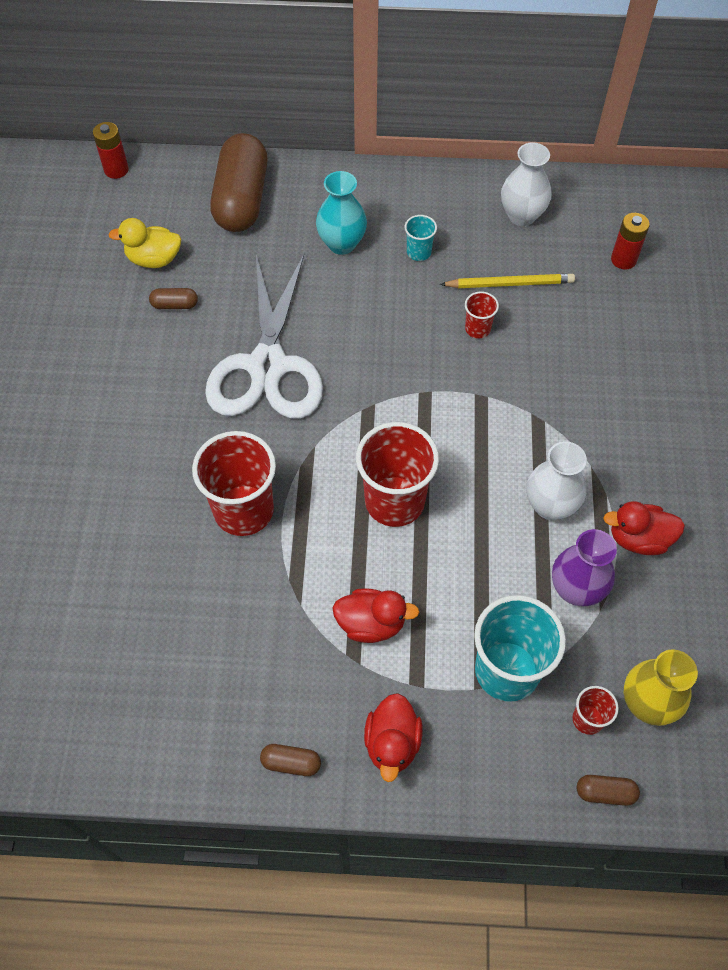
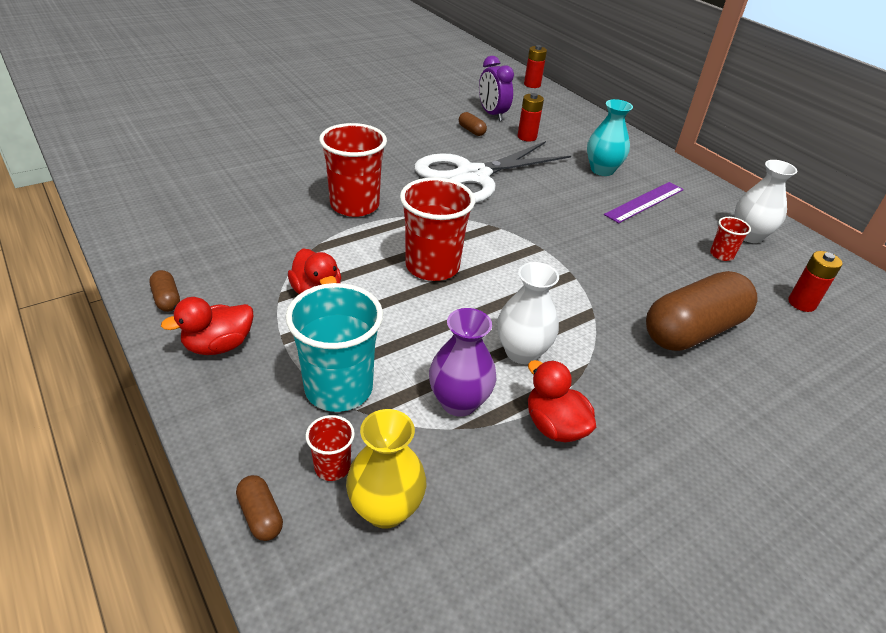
camera: 50 degrees right, 20 degrees down
yellow duck [108,218,181,268] -> purple clock [479,56,514,121]
brown capsule [210,133,268,232] -> brown capsule moved to [646,271,757,351]
turquoise cup [405,215,437,261] -> purple ruler [604,182,684,223]
yellow pencil [440,274,575,288] -> none
red cup [465,292,499,339] -> red cup moved to [710,217,751,261]
none -> red battery [518,93,544,142]

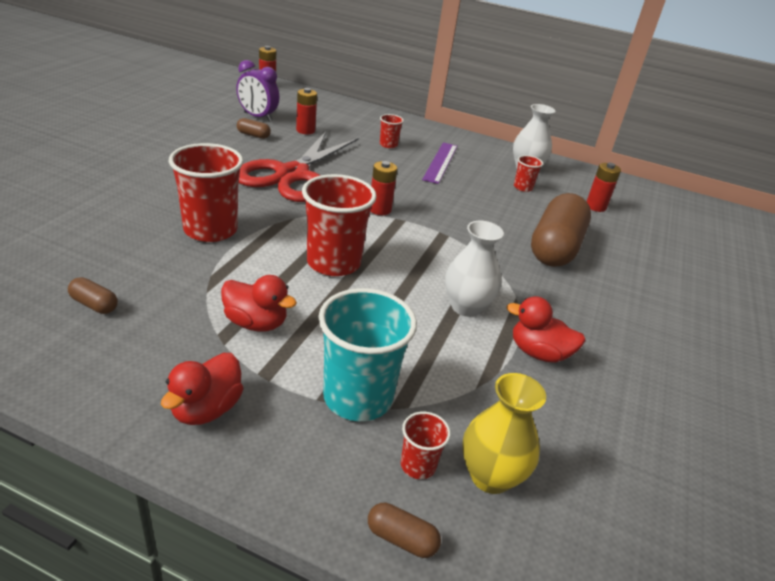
camera: 35 degrees left, 5 degrees down
brown capsule [149,270,180,312] -> brown capsule moved to [68,277,118,314]
white scissors [414,141,571,203] -> red scissors [239,131,359,202]
purple vase [429,308,497,417] -> none
turquoise vase [587,99,633,176] -> red cup [380,114,404,148]
none -> red battery [370,161,397,215]

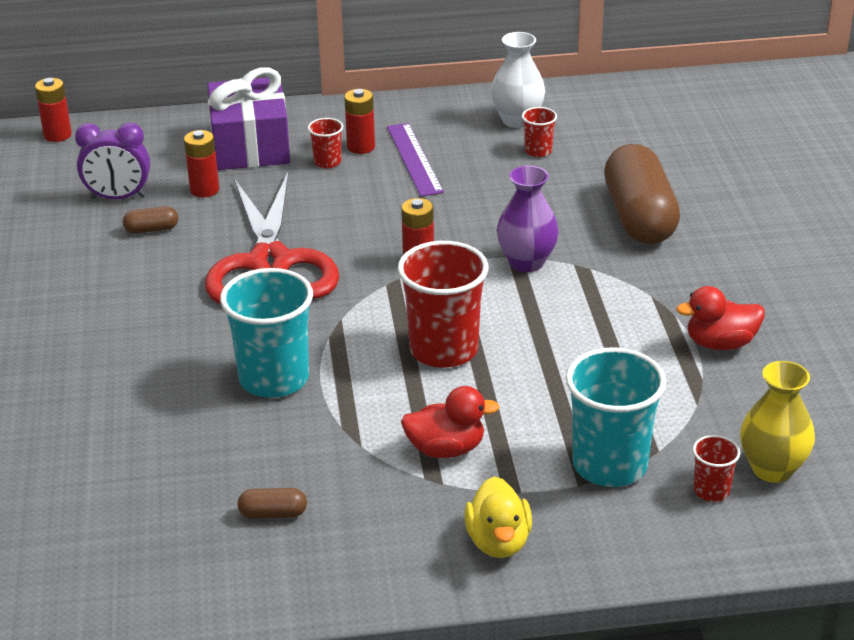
camera: 25 degrees left, 0 degrees up
red duck [161,353,244,425] -> yellow duck [464,476,532,558]
red cup [169,143,243,242] -> turquoise cup [220,268,313,398]
brown capsule [368,503,441,558] -> none
white vase [445,221,504,317] -> none
red battery [587,162,621,212] -> red battery moved to [344,89,375,154]
none -> purple gift [208,68,290,170]
none -> purple vase [496,165,559,272]

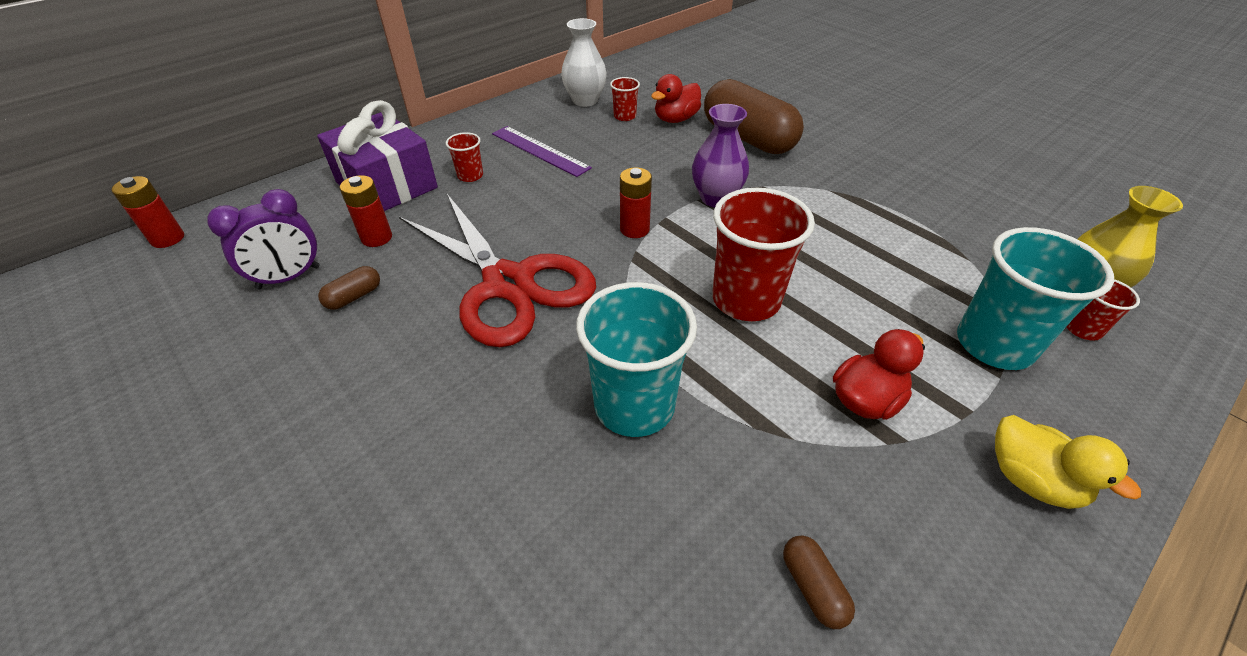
camera: 35 degrees left, 10 degrees up
brown capsule [238,488,307,519] -> brown capsule turned 75 degrees counterclockwise [783,535,855,629]
red battery [344,89,375,154] -> none
red duck [676,286,765,350] -> red duck moved to [651,74,701,123]

